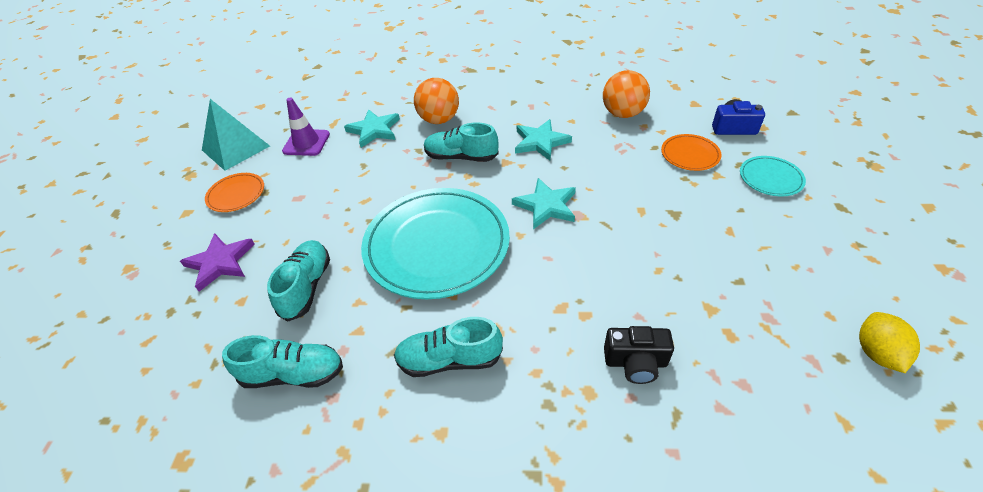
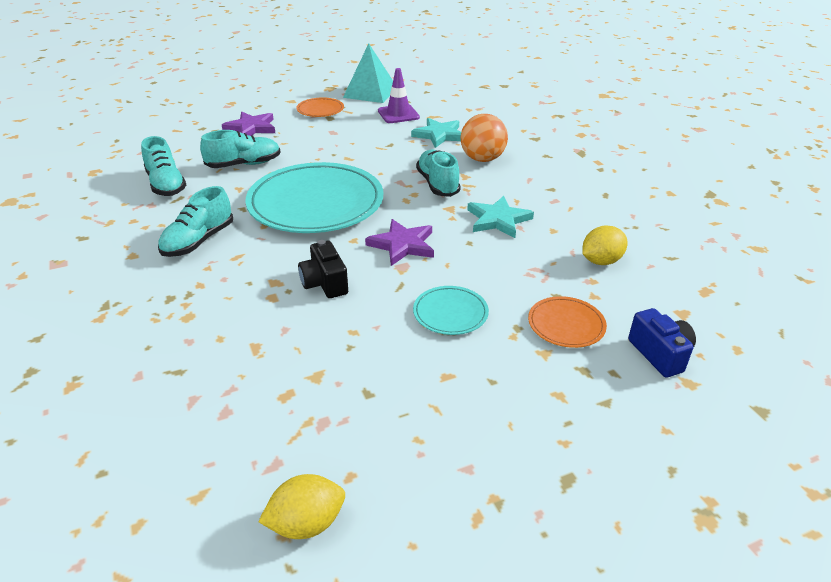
camera: 60 degrees right, 10 degrees down
turquoise shoe [394,317,503,377] -> turquoise shoe turned 120 degrees counterclockwise [158,186,233,257]
turquoise star [512,178,576,229] -> purple star [365,219,434,266]
orange ball [603,70,650,118] -> yellow lemon [582,225,627,265]
black camera [604,326,674,384] -> black camera moved to [298,240,348,298]
turquoise plate [740,156,806,197] -> turquoise plate moved to [413,286,489,335]

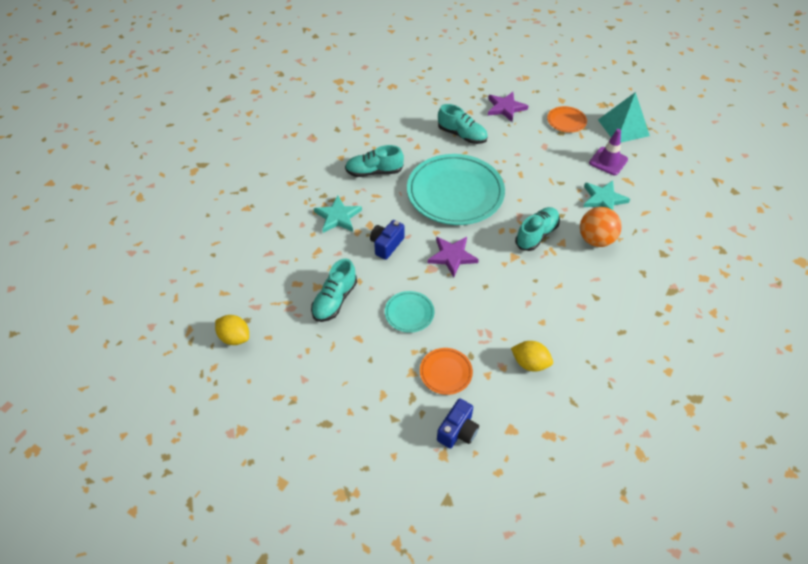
camera: 55 degrees right, 15 degrees up
turquoise shoe [141,136,186,196] -> turquoise shoe moved to [311,258,357,322]
black camera [298,240,348,298] -> blue camera [370,220,404,260]
turquoise star [467,196,534,238] -> turquoise star moved to [314,196,362,233]

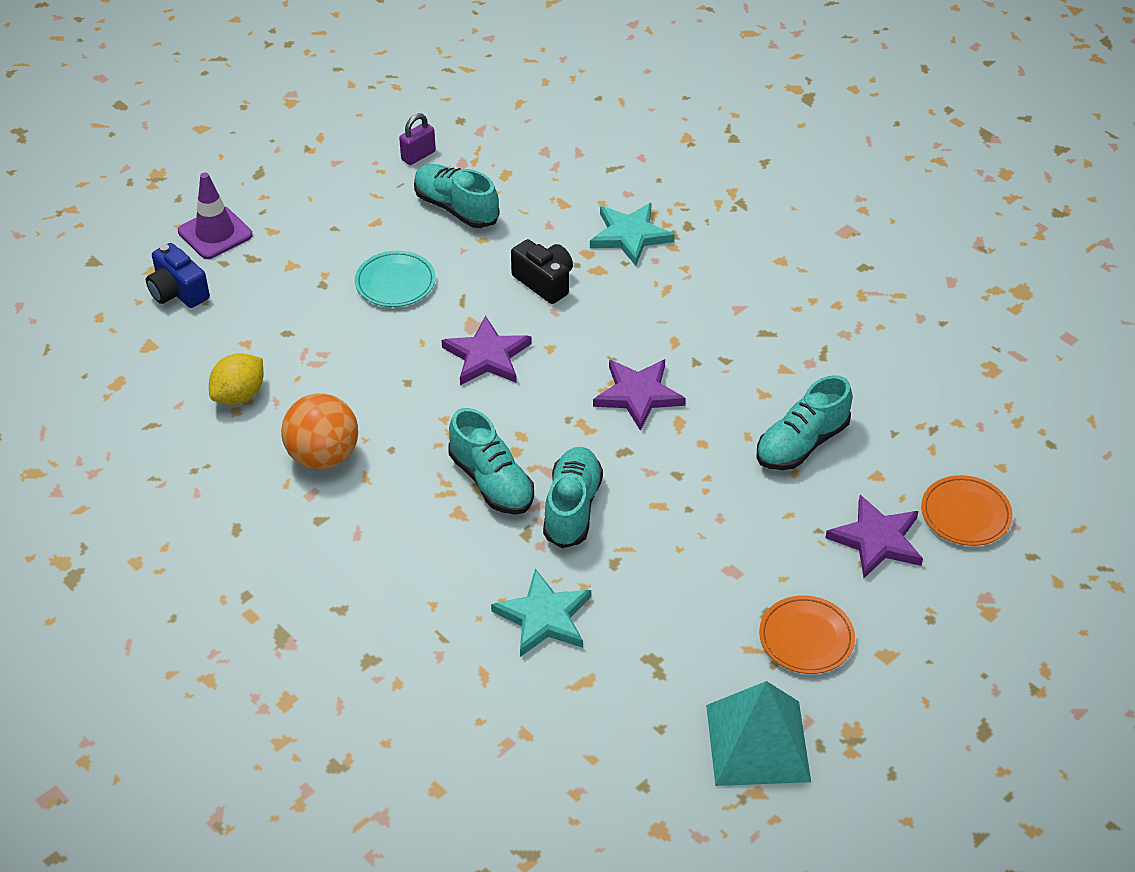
camera: 105 degrees right, 5 degrees down
yellow lemon [215,315,249,345] -> none
turquoise shoe [345,145,404,177] -> turquoise shoe moved to [543,447,603,548]
blue camera [370,220,404,260] -> black camera [511,239,573,304]
turquoise plate [407,154,505,225] -> purple star [593,359,686,431]
orange plate [420,348,473,395] -> orange plate moved to [921,475,1013,546]
orange ball [580,207,622,247] -> orange ball moved to [281,393,358,470]
purple traffic cone [589,129,628,175] -> purple traffic cone moved to [178,172,253,259]
none -> purple padlock [399,113,436,165]

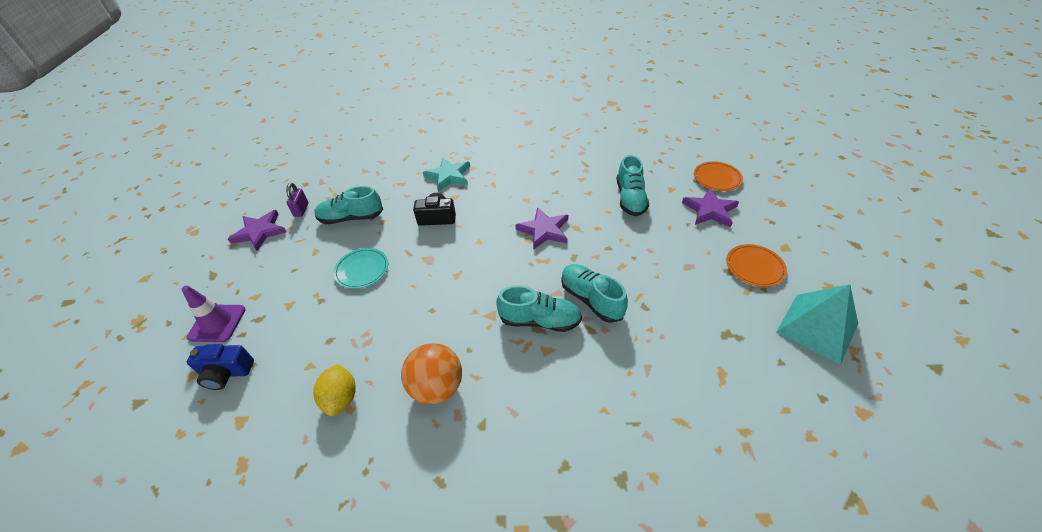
camera: 45 degrees left, 0 degrees up
purple star [441,315,532,385] -> purple star moved to [228,210,286,251]
turquoise star [491,569,591,657] -> none

